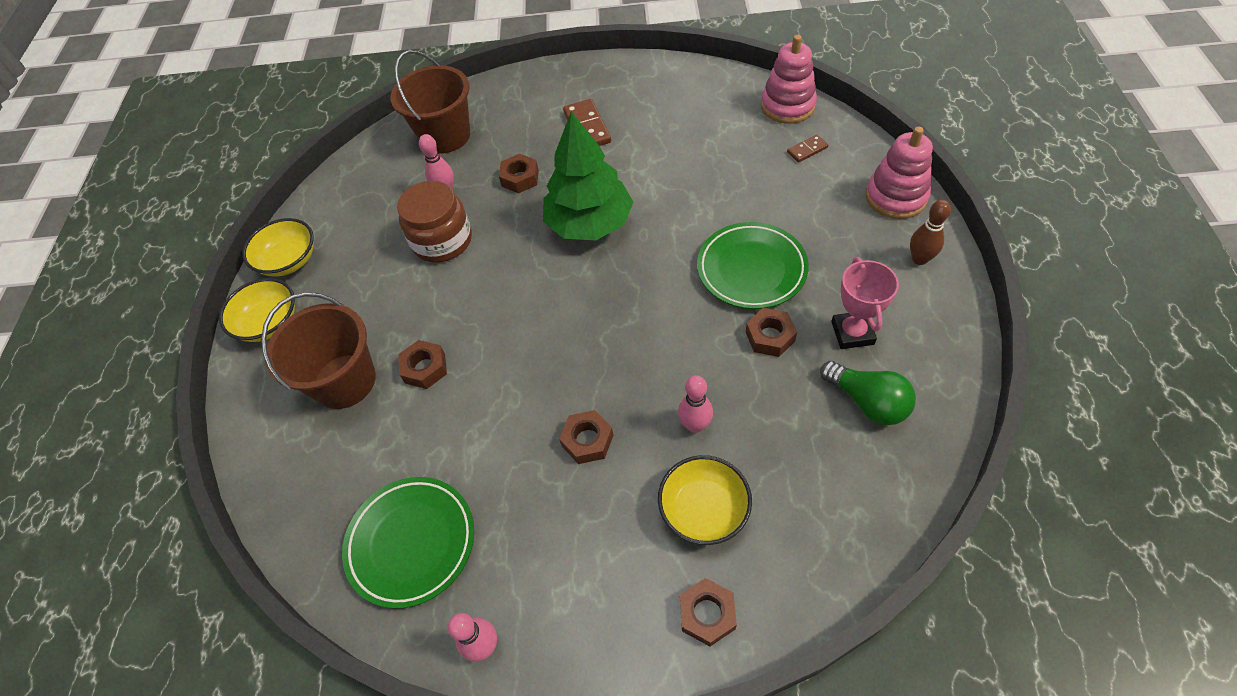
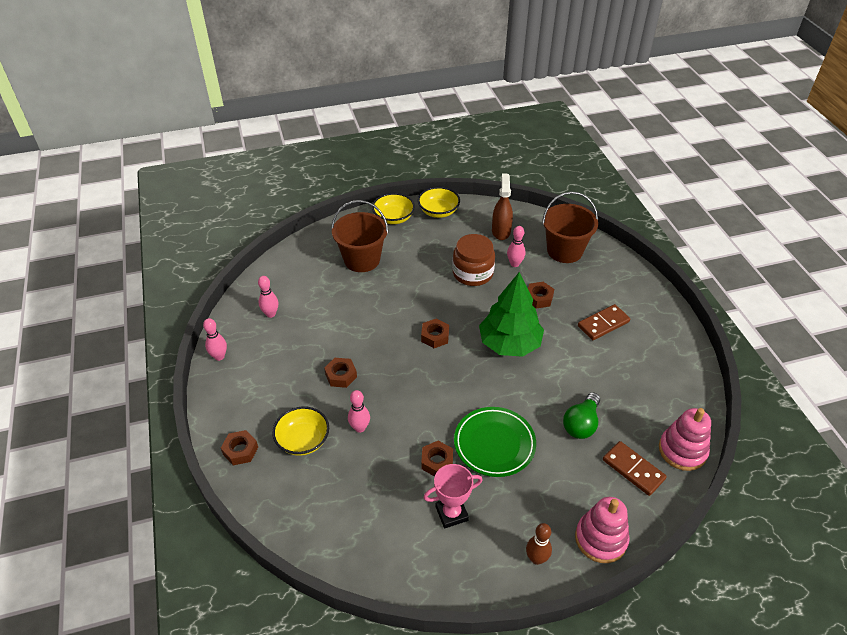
camera: 70 degrees right, 10 degrees down
green plate [342,477,474,609] -> pink bowling pin [258,276,278,318]
brown nut [398,340,447,389] -> brown nut moved to [421,318,449,348]
brown domino [787,135,829,162] -> brown domino [603,441,667,496], size x1.78
green light bulb [820,361,916,425] -> green light bulb moved to [563,392,600,439]
none -> brown spray bottle [492,173,513,240]

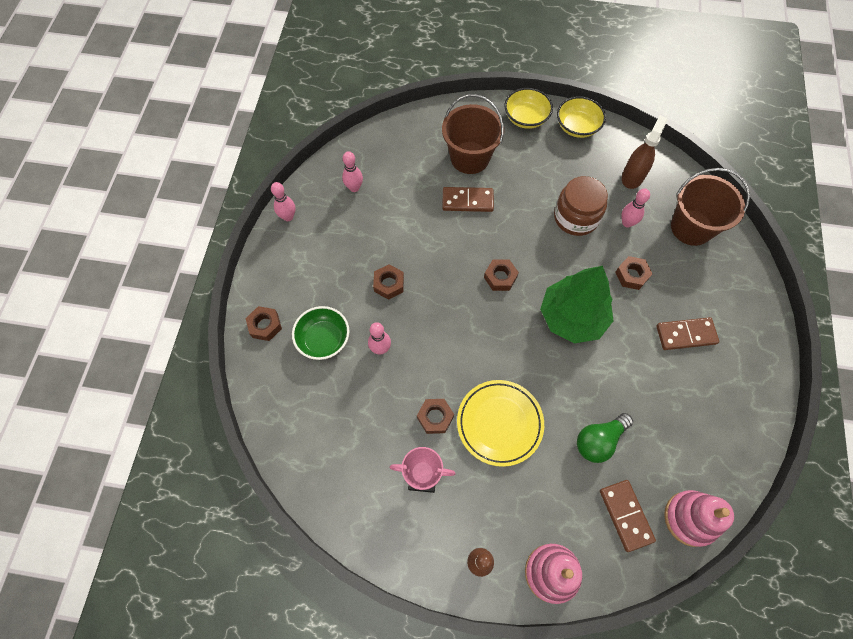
camera: 25 degrees right, 20 degrees up
yellow bowl [272,406,329,456] -> green bowl [292,306,350,360]
green plate [454,407,536,477] -> yellow plate [457,380,544,467]
none -> brown domino [442,187,494,212]

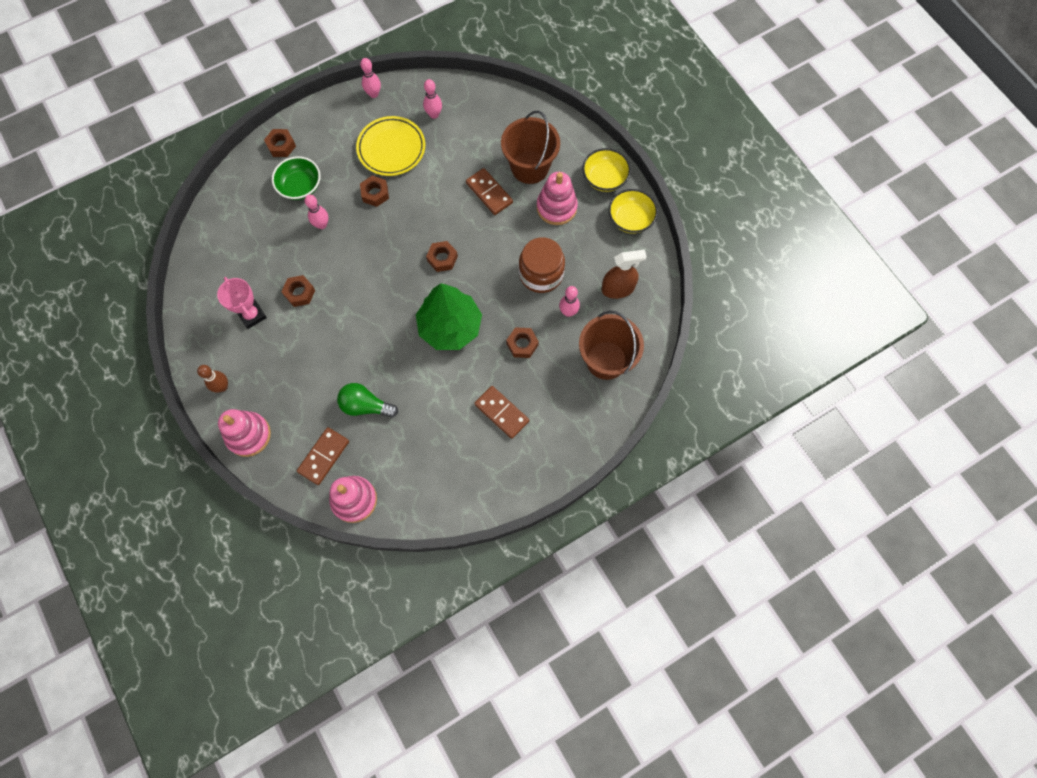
camera: 50 degrees right, 5 degrees up
yellow plate [457,380,544,467] -> yellow plate moved to [356,116,425,176]
none -> pink stacking toy [537,172,578,225]

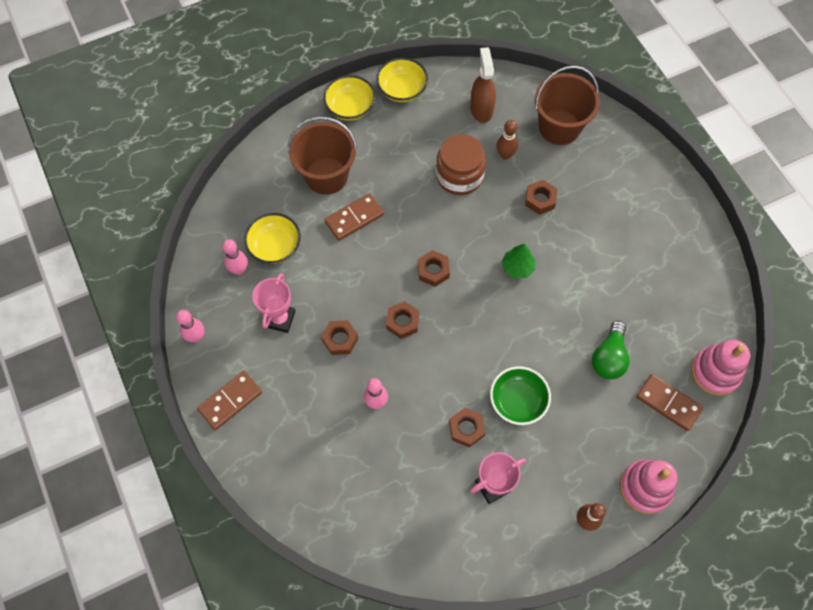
camera: 85 degrees left, 5 degrees down
brown nut [264,129,296,157] -> brown nut moved to [386,301,419,339]
green bowl [272,156,321,200] -> green bowl moved to [490,366,551,425]
yellow plate [356,116,425,176] -> pink trophy [253,273,295,333]
green tree [416,283,482,350] -> green tree [502,244,535,279], size x0.47
brown domino [474,386,529,439] -> brown domino moved to [197,371,262,430]
pink stacking toy [537,172,578,225] -> none
pink bowling pin [559,286,580,317] -> brown bowling pin [496,120,518,160]
none -> yellow bowl [244,213,301,264]

